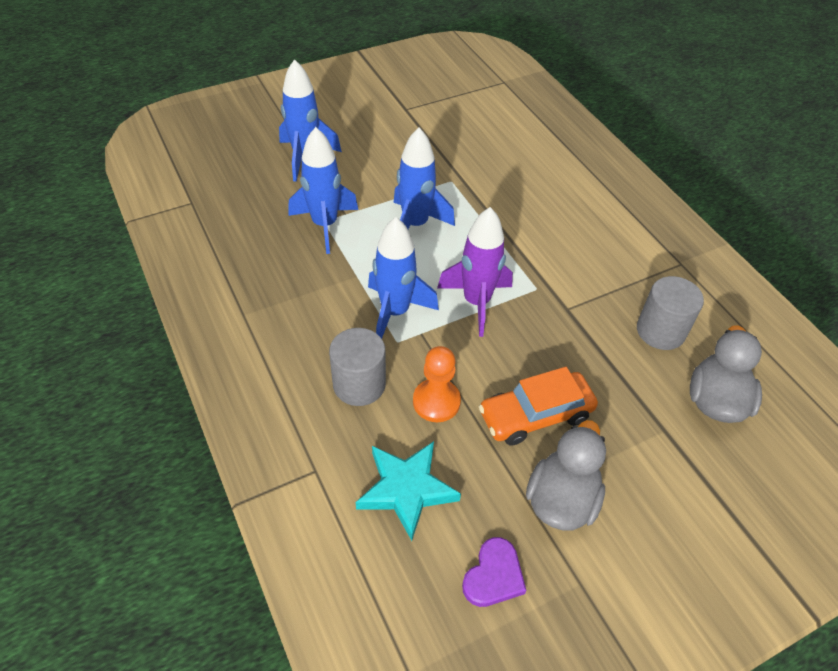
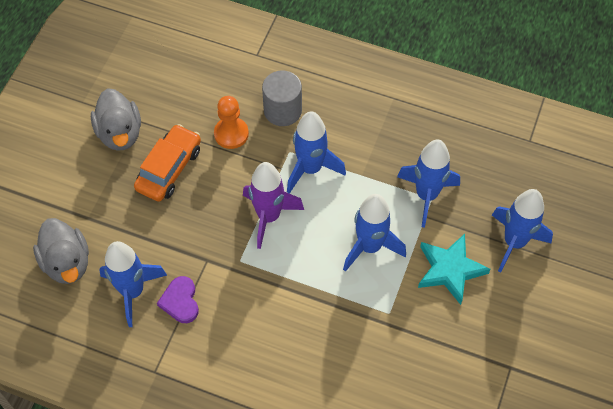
camera: 140 degrees right, 10 degrees up
turquoise star [356,441,461,541] -> turquoise star moved to [418,234,490,305]
purple heart [462,537,527,607] -> purple heart moved to [157,276,199,323]
grey cylinder [637,276,704,350] -> blue rocket [99,241,167,327]

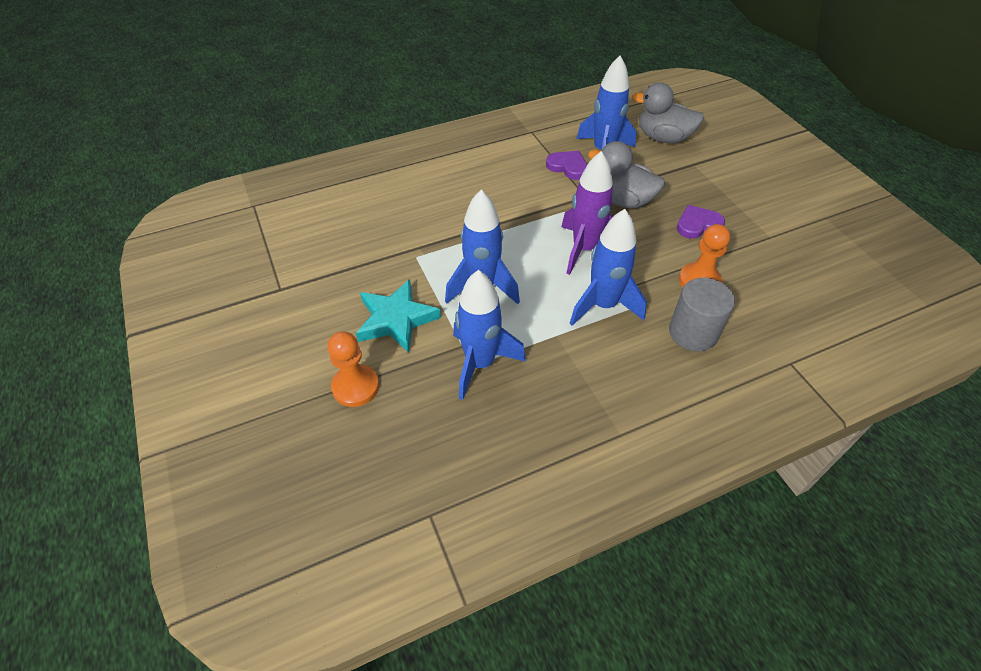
camera: 135 degrees right, 10 degrees down
grey duck [91,88,141,151] -> grey duck moved to [588,141,665,208]
orange car [134,124,201,202] -> purple heart [677,205,725,239]
blue rocket [492,189,553,272] -> orange pawn [328,331,379,407]

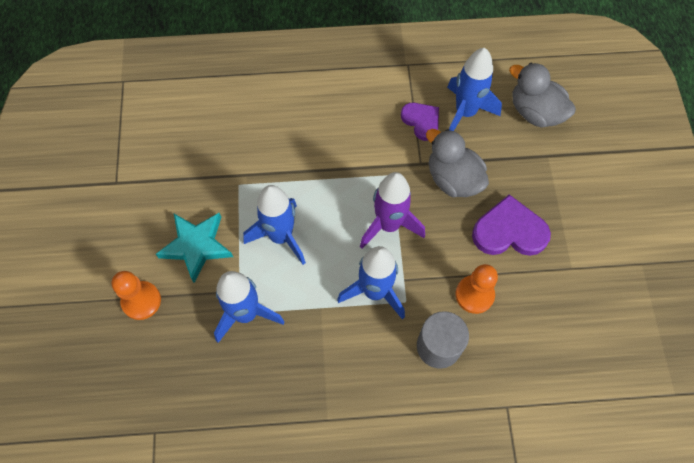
camera: 20 degrees right, 15 degrees up
purple heart [677,205,725,239] -> purple heart [472,194,551,256], size x1.57

